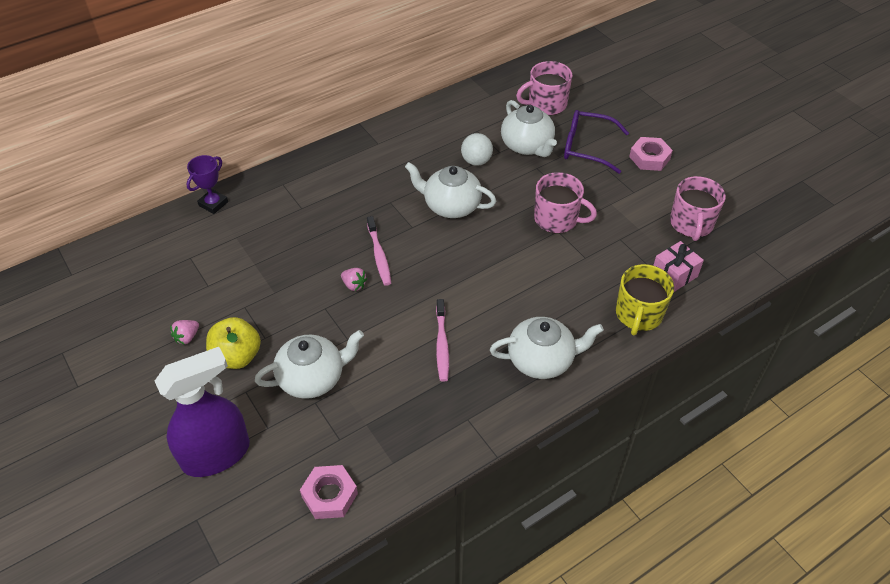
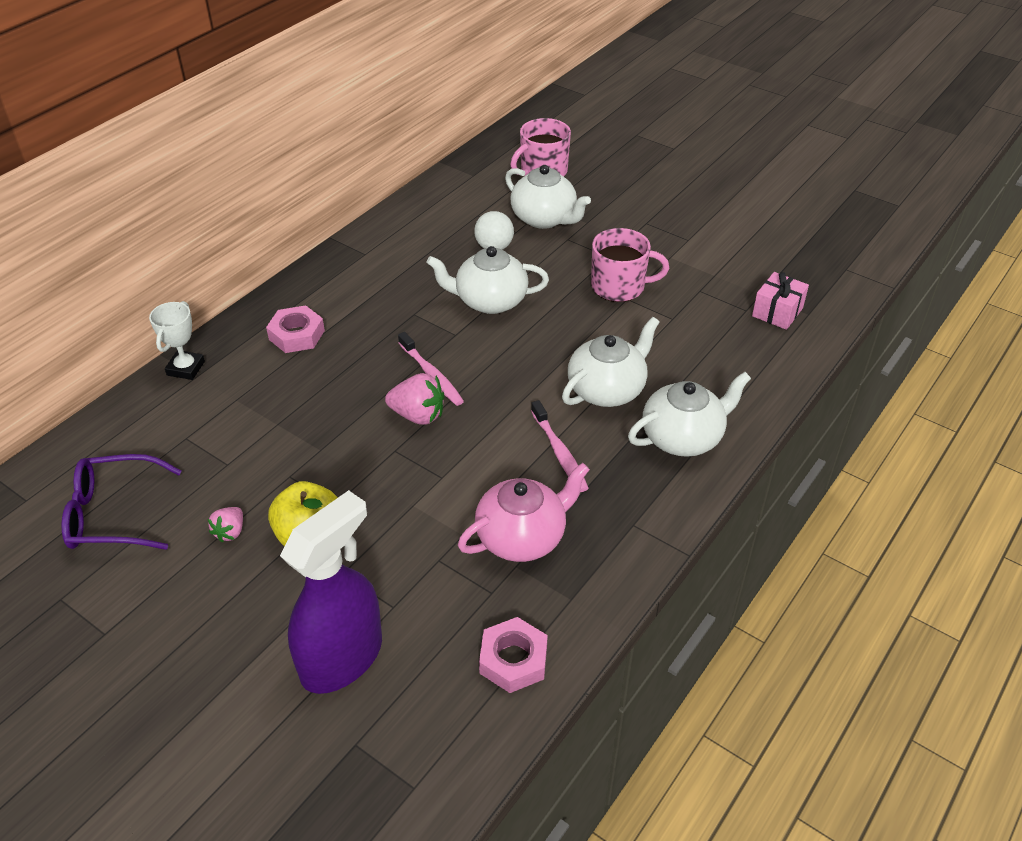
camera: 20 degrees left, 5 degrees down
purple trophy [186,155,228,214] -> white trophy [149,301,205,380]
white teapot [255,330,364,399] -> white teapot moved to [562,317,660,407]
pink strawberry [341,268,367,291] -> pink strawberry [385,373,444,425], size x1.66
purple glasses [564,110,629,174] -> purple glasses moved to [61,454,182,550]
yellow mug [616,264,674,335] -> none
pink nut [629,137,673,171] -> pink nut moved to [266,305,325,353]
pink mug [670,176,726,241] -> none
none -> pink teapot [458,463,590,562]

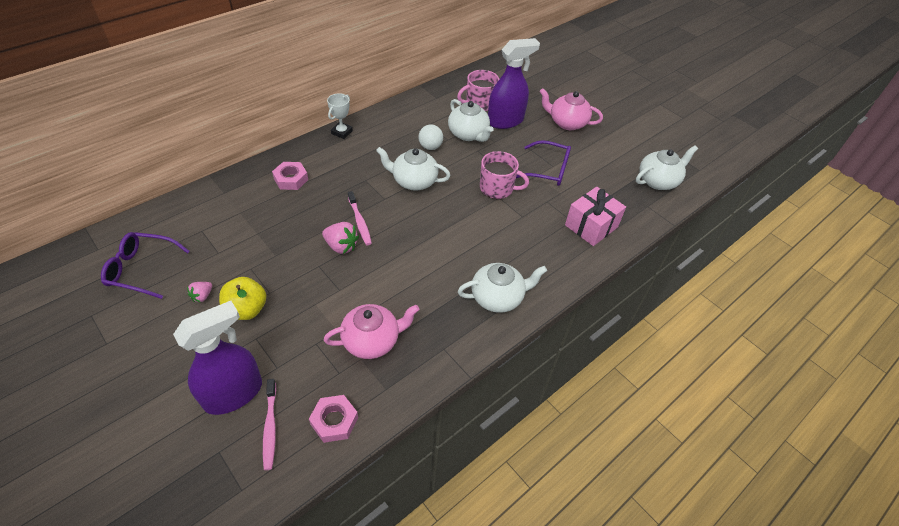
camera: 10 degrees right, 5 degrees up
white trophy [149,301,205,380] -> white trophy moved to [327,93,353,139]
pink toothbrush [531,400,589,492] -> pink toothbrush moved to [263,379,276,470]
white teapot [562,317,660,407] -> white teapot moved to [636,145,698,190]
pink gift [752,272,809,330] -> pink gift [565,187,626,246], size x1.51
none -> purple spray bottle [488,38,540,129]
none -> purple glasses [516,140,571,186]
none -> pink teapot [539,88,603,130]

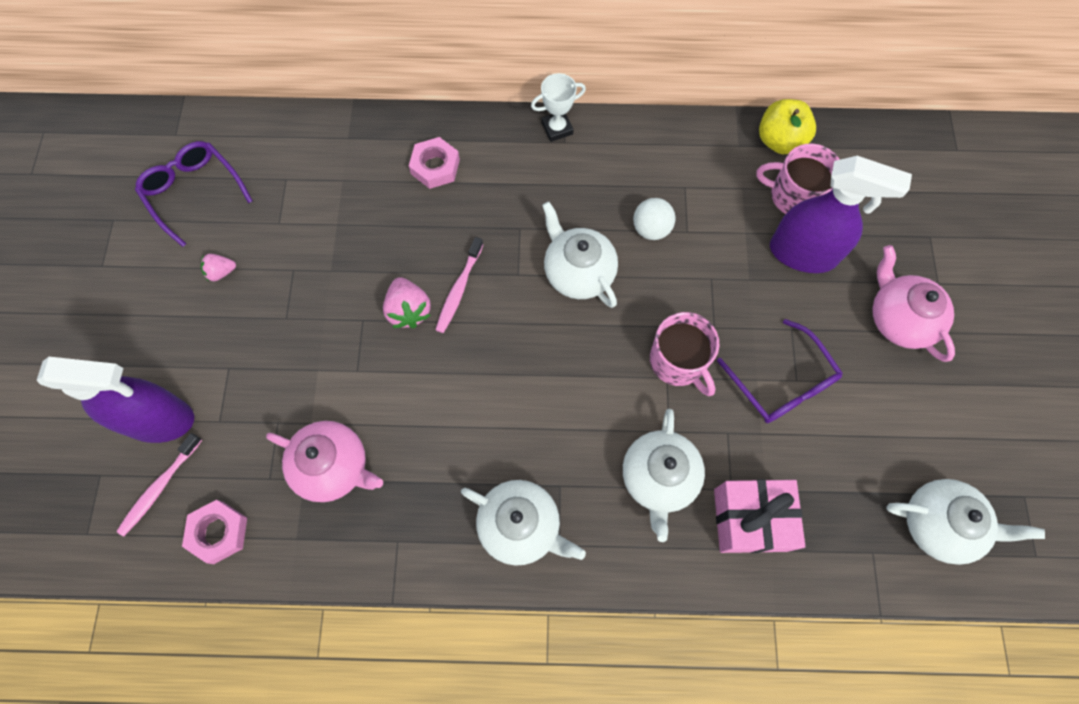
camera: 45 degrees right, 20 degrees up
yellow apple [219,277,266,320] -> yellow apple moved to [759,99,816,154]
white teapot [448,99,494,142] -> white teapot moved to [623,409,705,542]

